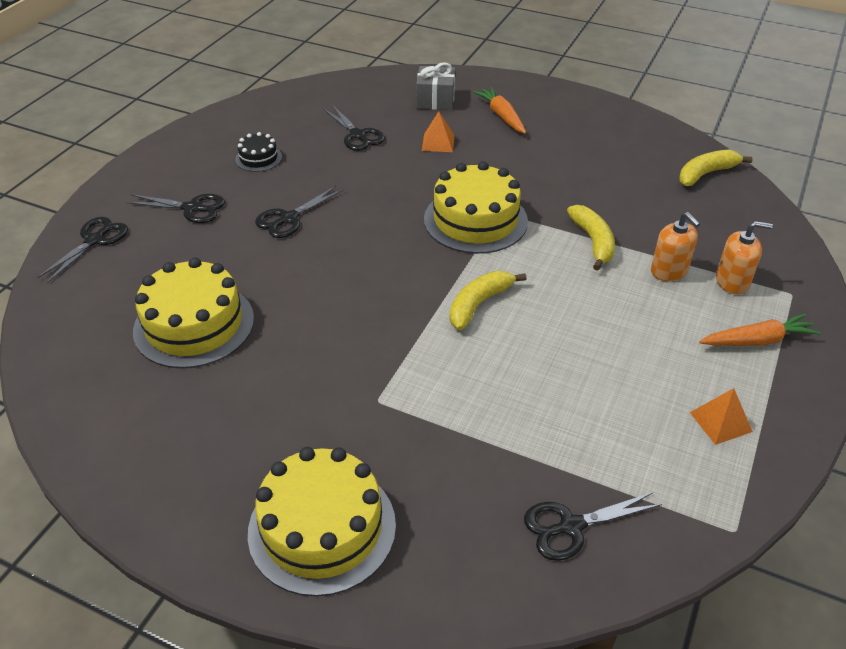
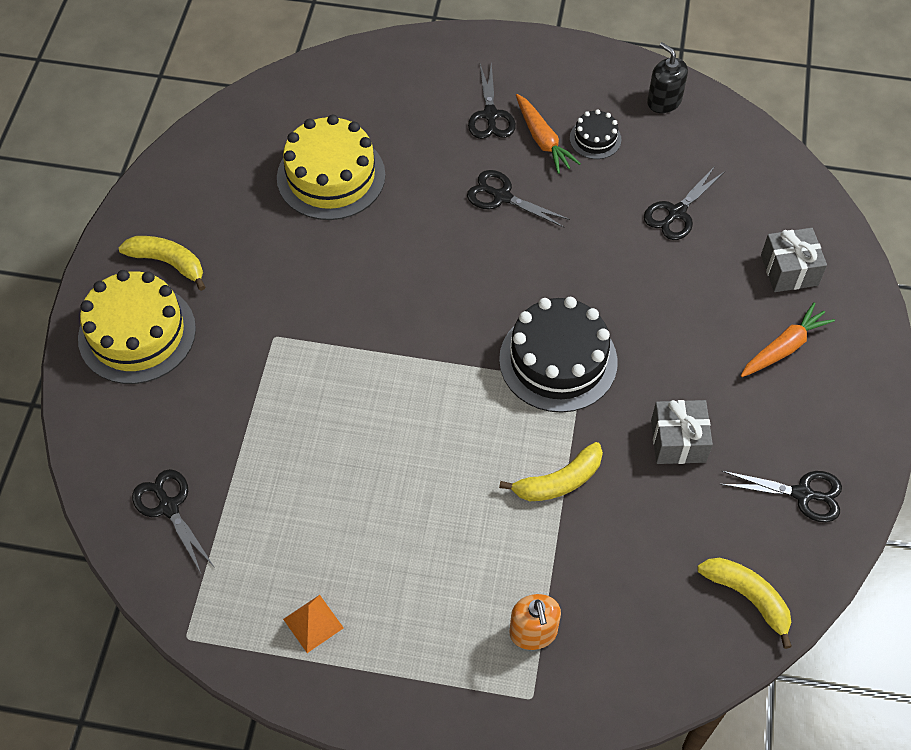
camera: 75 degrees right, 15 degrees up
black scissors [37,217,128,283] -> black scissors moved to [720,471,842,522]
orange pyramid [422,111,455,152] -> none
yellow cake [424,161,528,254] -> black cake [499,297,618,413]
yellow banana [450,271,526,330] -> yellow banana moved to [118,236,205,291]
orange soap dispenser [651,212,700,281] -> none
orange carrot [699,313,821,346] -> orange carrot moved to [516,94,581,174]
none -> black soap dispenser [647,42,688,113]
none -> grey gift [651,400,713,464]

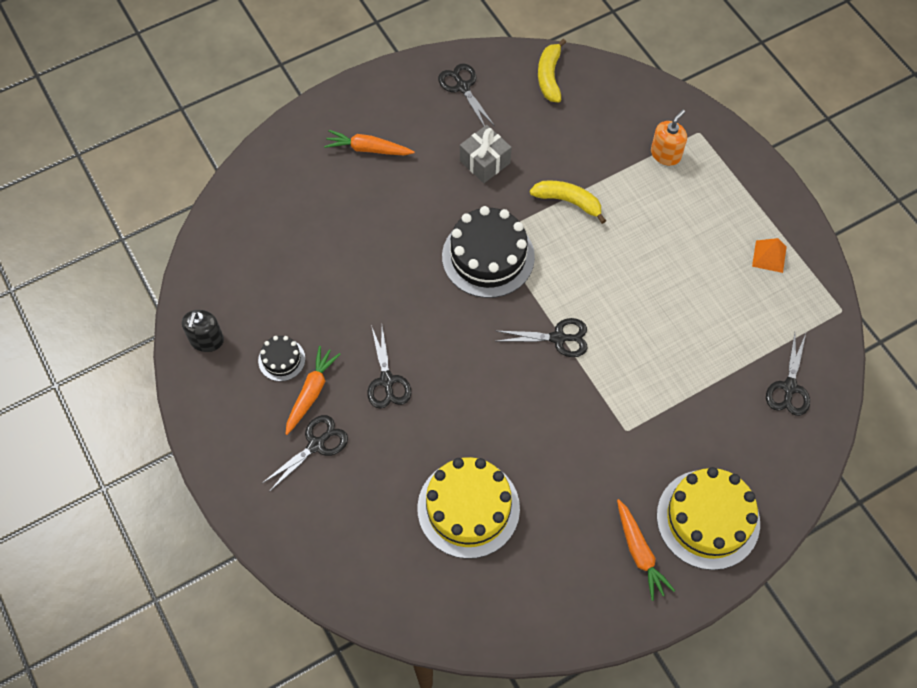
camera: 130 degrees left, 5 degrees up
yellow banana [118,236,205,291] -> orange carrot [617,499,675,601]
black scissors [644,166,724,240] -> black scissors moved to [497,318,588,357]
grey gift [761,228,827,292] -> none

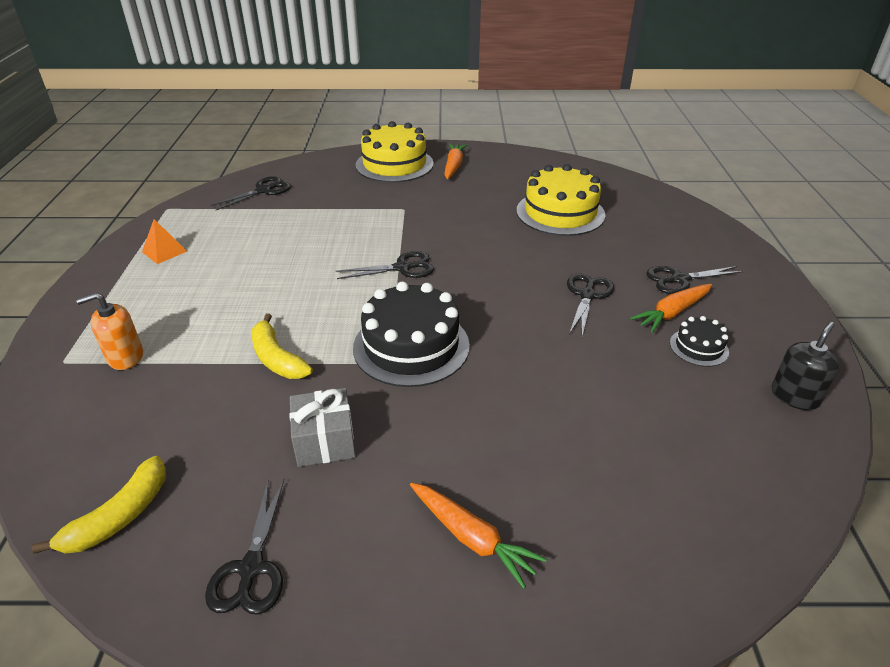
camera: 150 degrees left, 25 degrees down
black scissors [497,318,588,357] -> black scissors turned 135 degrees clockwise [336,251,434,279]

